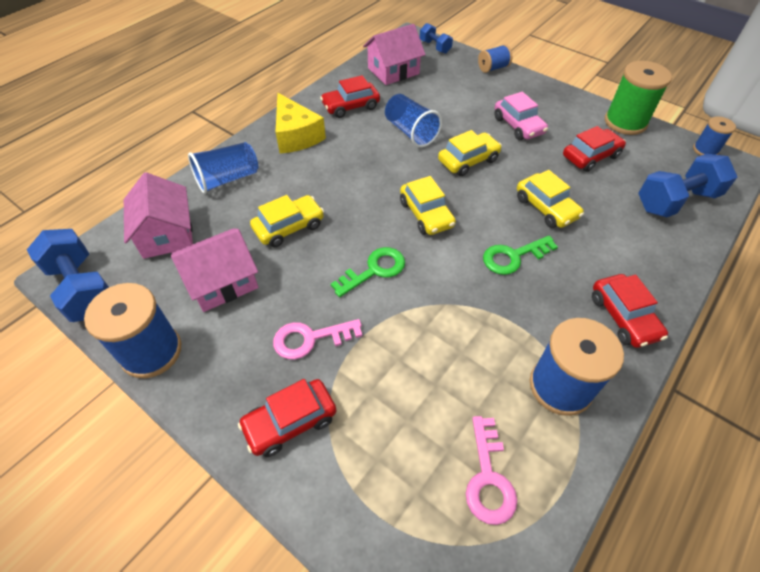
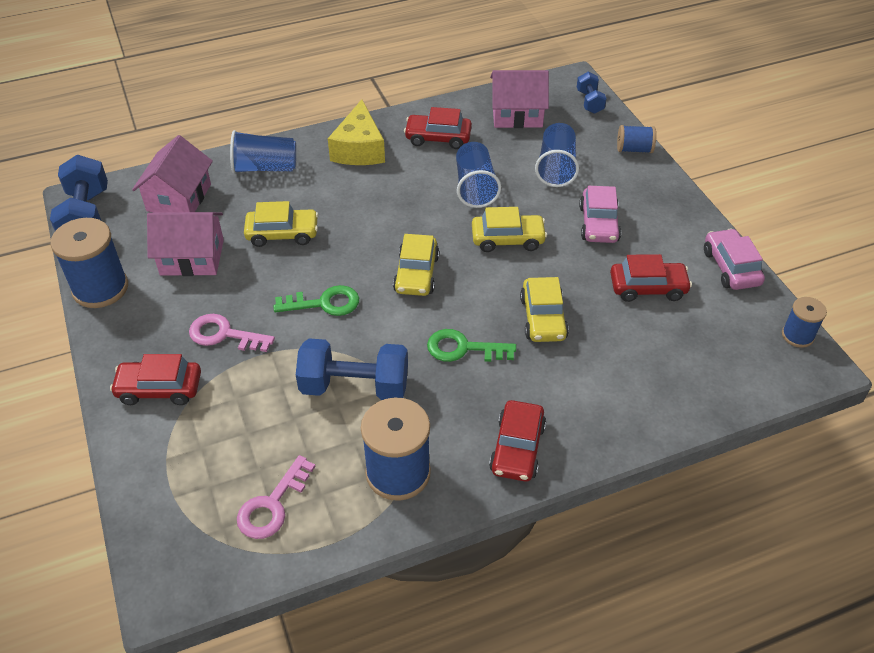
camera: 30 degrees right, 5 degrees down
green spool [605,61,672,135] -> pink car [704,228,765,290]
blue dumbbell [638,154,737,218] -> blue dumbbell moved to [296,338,408,400]
none -> blue cup [535,123,579,187]

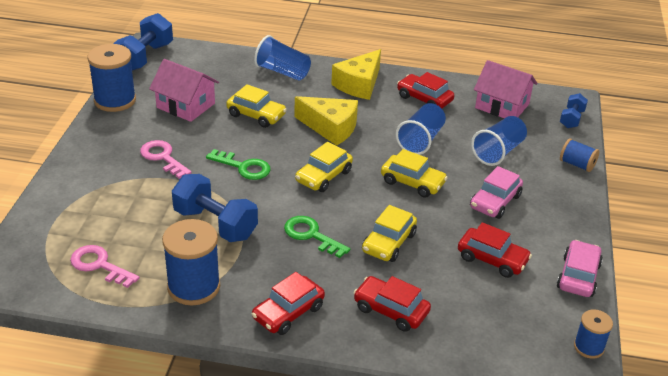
camera: 30 degrees right, 10 degrees down
red car [110,354,201,405] -> red car moved to [353,276,431,332]
pink house [132,135,213,213] -> none
pink key [237,455,316,539] -> pink key turned 60 degrees clockwise [70,245,139,288]
none -> yellow cheese [294,96,358,146]

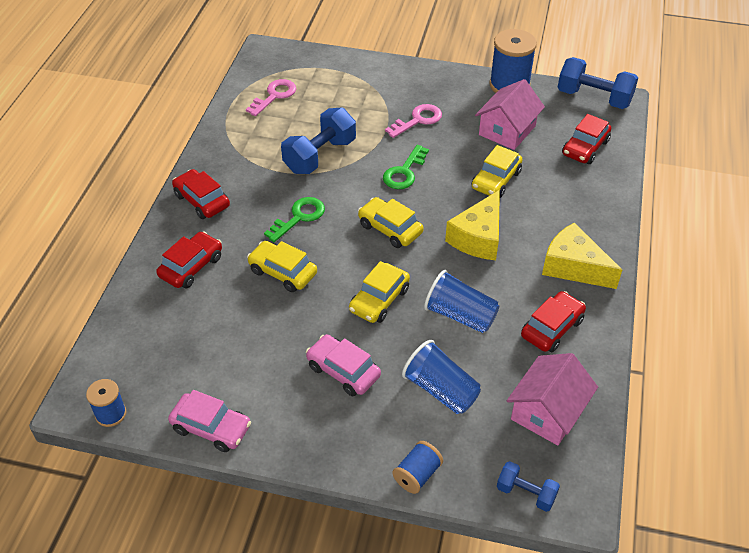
camera: 95 degrees right, 10 degrees up
blue spool [162,219,220,305] -> none
blue cup [254,35,311,80] -> none
red car [458,222,532,278] -> red car moved to [562,114,611,164]

